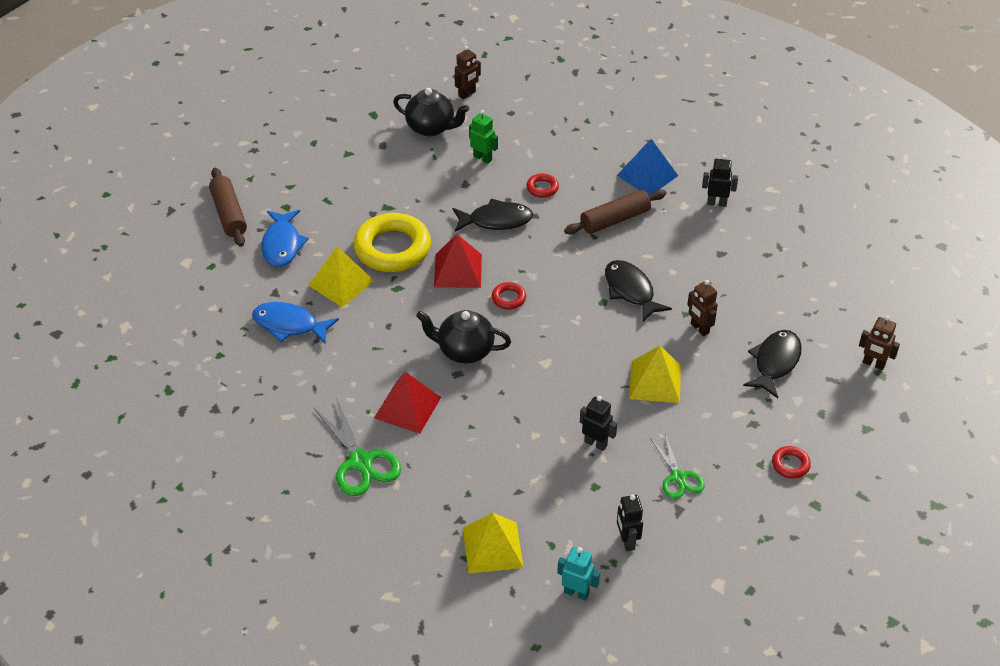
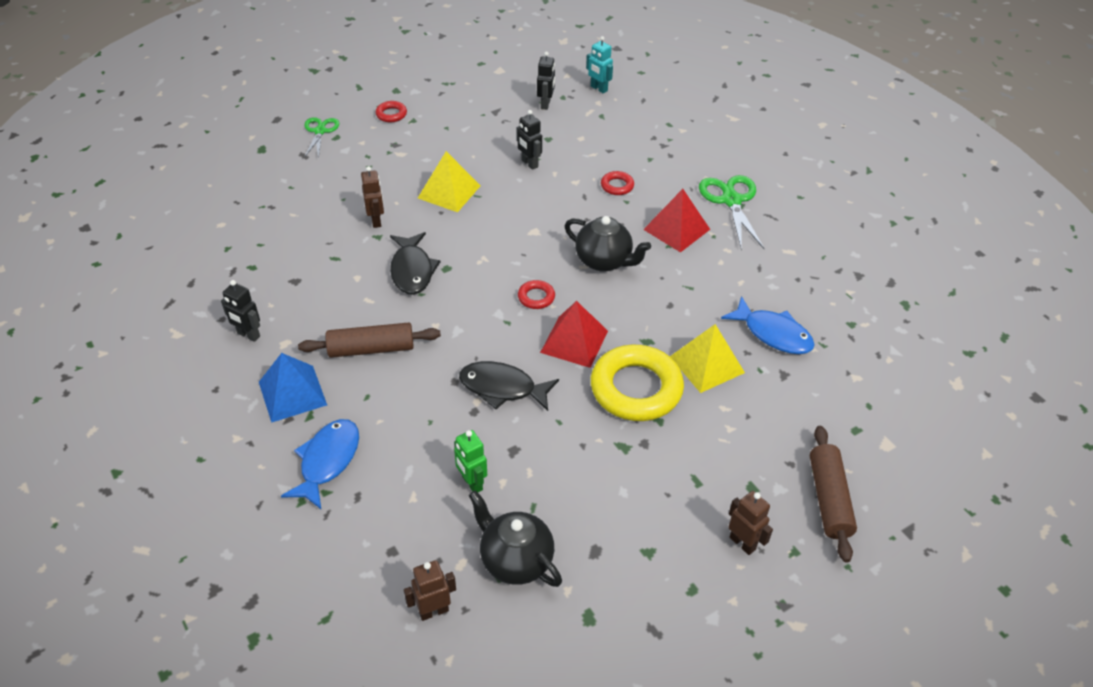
camera: 160 degrees left, 0 degrees up
blue fish [261,210,309,267] -> blue fish moved to [281,419,359,510]
yellow pyramid [463,513,524,574] -> none
red ring [526,173,559,198] -> red ring moved to [601,171,634,195]
green scissors [650,434,705,499] -> green scissors moved to [304,117,339,159]
black fish [743,330,802,398] -> none
brown robot [859,316,900,370] -> brown robot moved to [729,491,773,555]

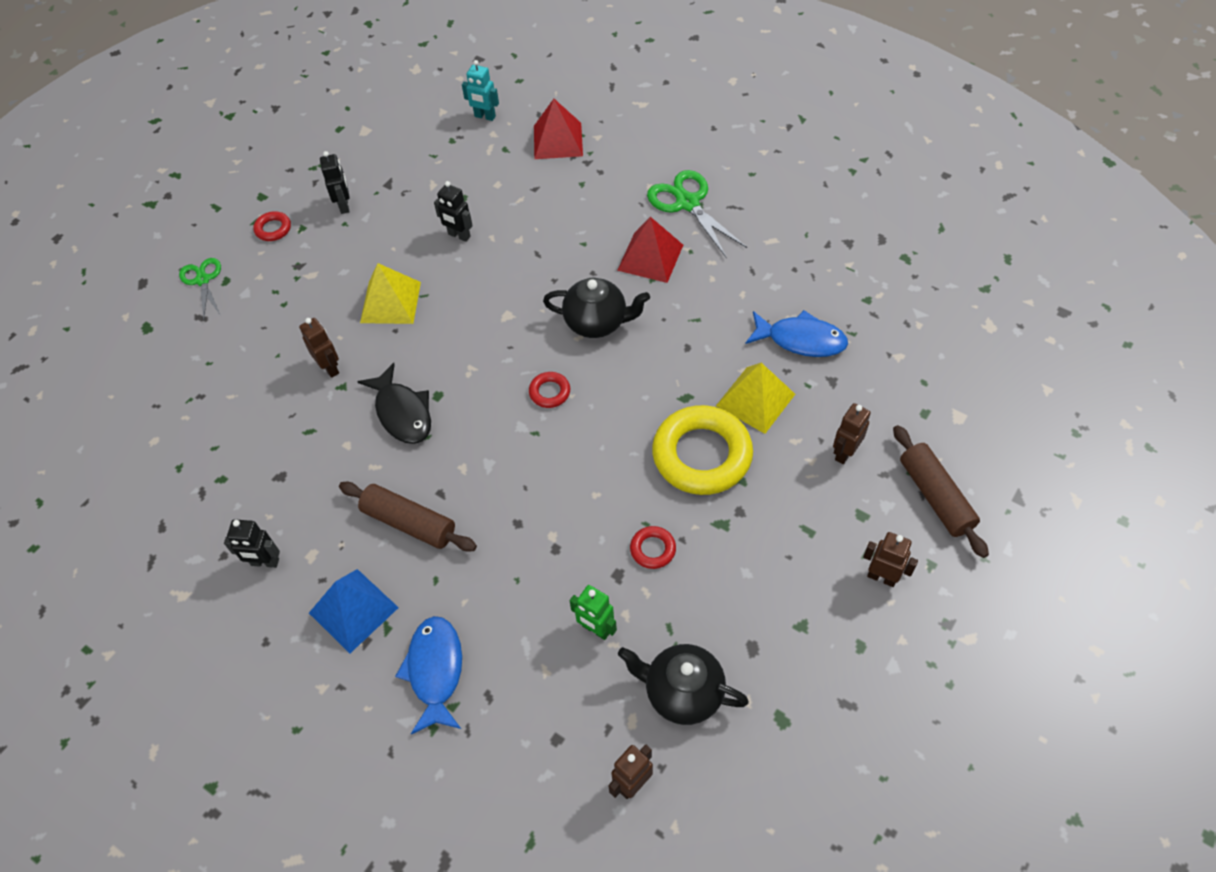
camera: 20 degrees left, 10 degrees up
brown rolling pin [298,322,441,358] -> brown rolling pin turned 60 degrees clockwise [339,482,477,551]
black fish [459,361,559,411] -> none
black robot [537,52,555,110] -> black robot moved to [320,151,350,214]
red pyramid [540,301,608,368] -> red pyramid moved to [534,99,583,159]
red ring [601,171,634,195] -> red ring moved to [630,526,676,569]
none -> brown robot [833,403,871,464]

